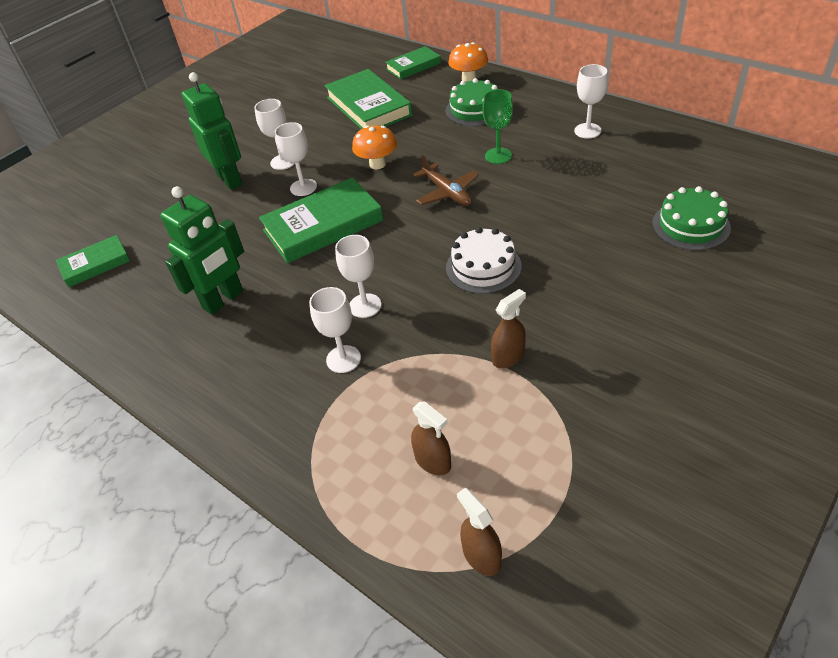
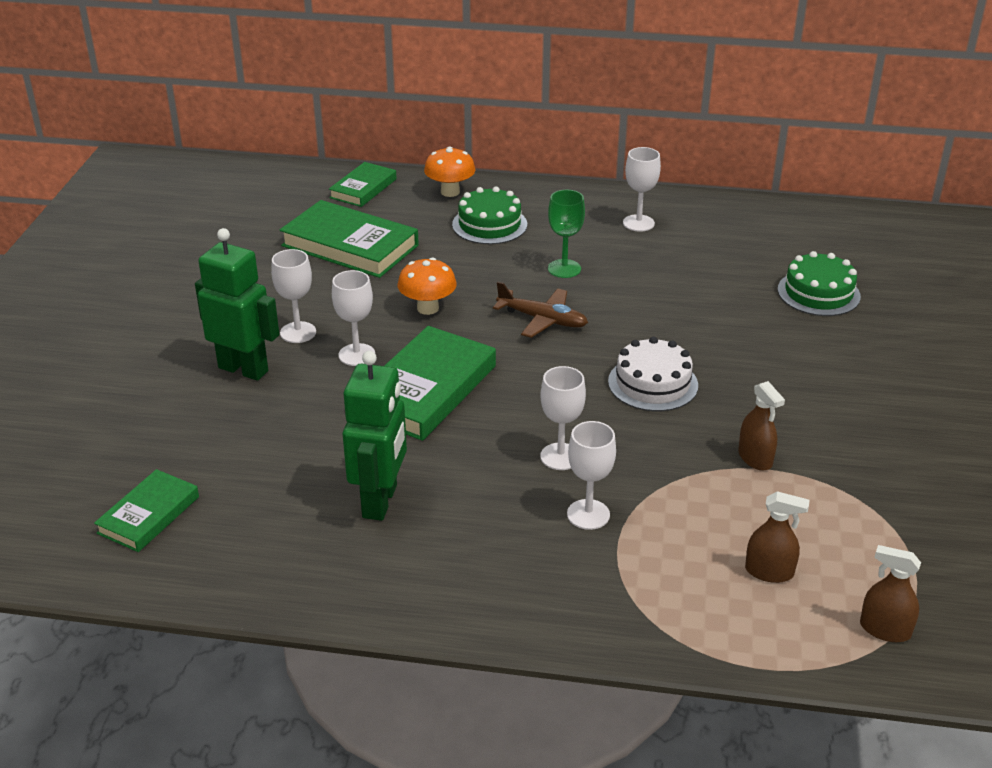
camera: 35 degrees left, 10 degrees down
brown spray bottle [491,289,526,368] -> brown spray bottle turned 135 degrees clockwise [738,381,785,471]

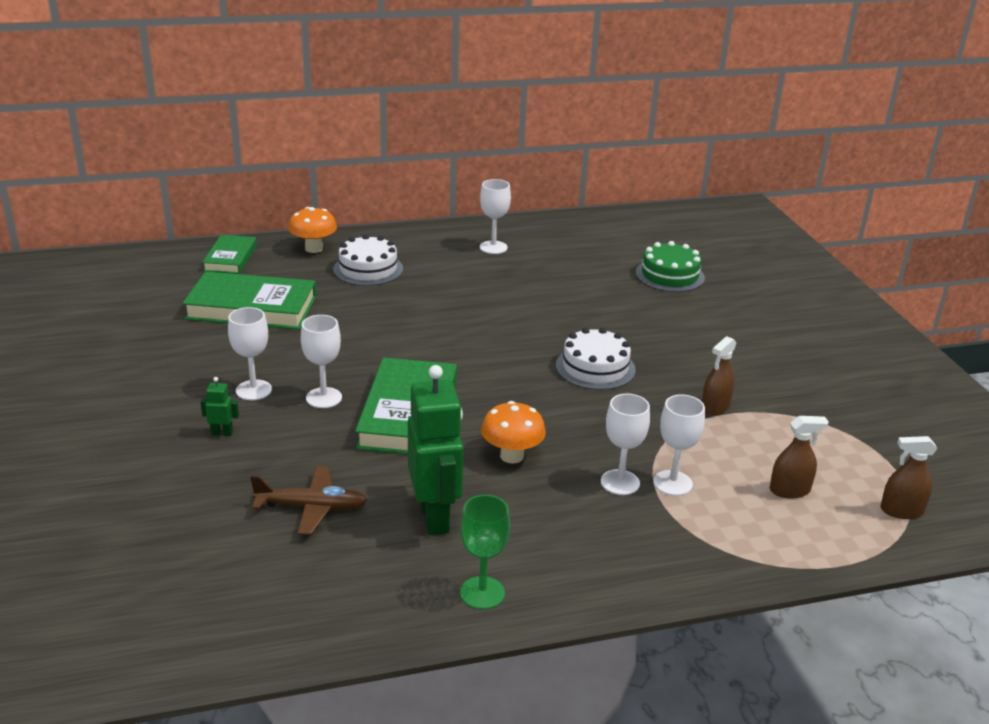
camera: 25 degrees left, 5 degrees down
green book [94,469,199,552] -> none
green robot [195,228,279,381] -> green robot [200,377,239,436], size x0.41
orange mushroom [398,258,457,315] -> orange mushroom moved to [481,401,546,464]
green cake [452,187,527,244] -> white cake [333,234,403,286]
brown plane [493,282,588,338] -> brown plane moved to [250,466,368,535]
white goblet [540,366,586,470] -> white goblet moved to [653,395,705,496]
green goblet [548,190,585,278] -> green goblet moved to [460,495,510,609]
brown spray bottle [738,381,785,471] -> brown spray bottle turned 90 degrees clockwise [702,336,736,416]

